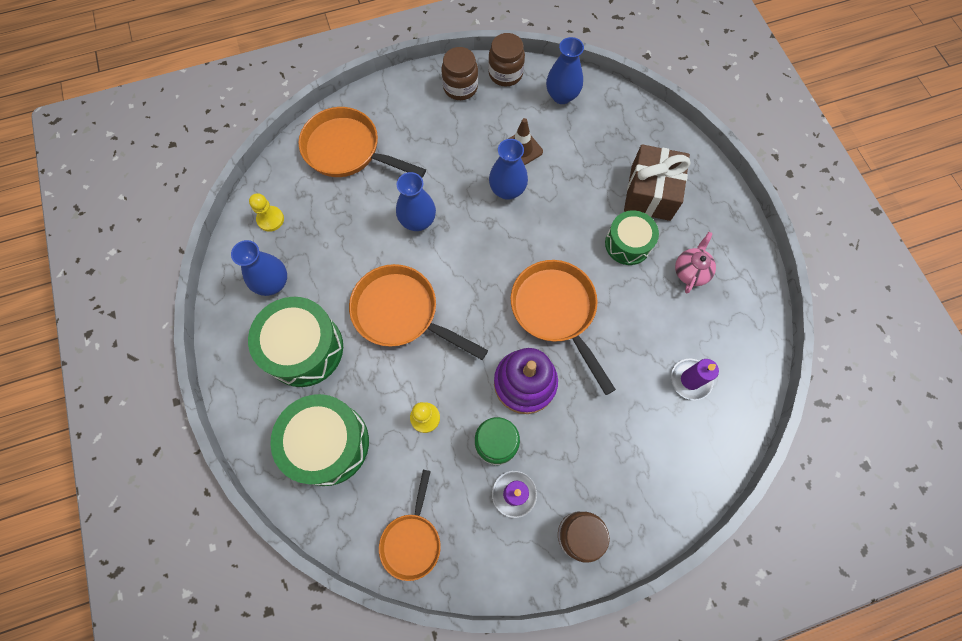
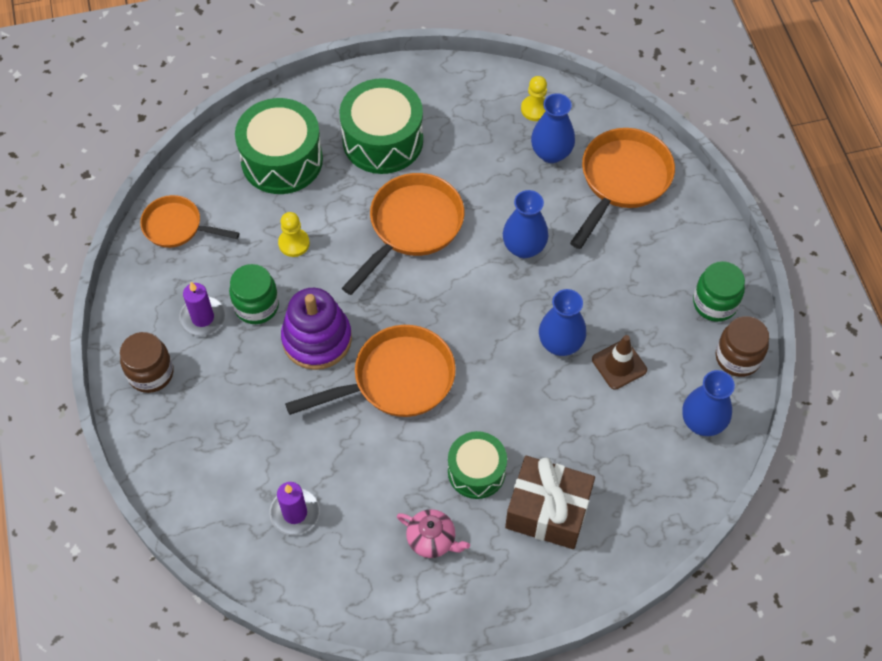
camera: 95 degrees right, 10 degrees down
blue vase [231,240,287,296] -> blue vase moved to [531,93,575,163]
brown jar [441,47,478,100] -> green jar [693,261,745,322]

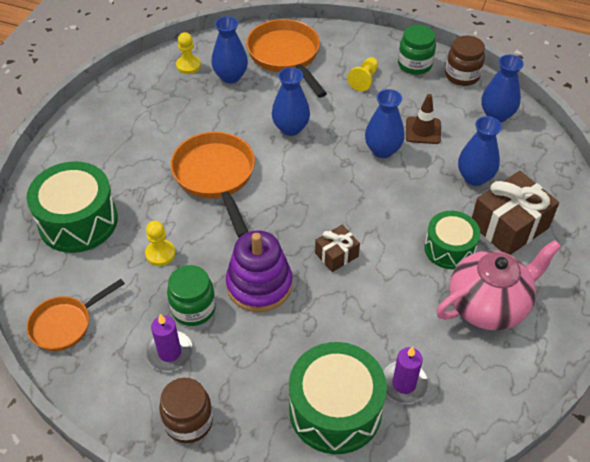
camera: 55 degrees left, 10 degrees down
orange pan [285,325,456,417] -> brown gift [315,225,360,272]
green drum [339,78,423,174] -> green drum moved to [289,342,387,454]
pink teapot [397,509,470,558] -> pink teapot [436,240,561,330], size x1.89
none -> yellow pawn [347,57,378,91]
none -> blue vase [458,116,502,186]

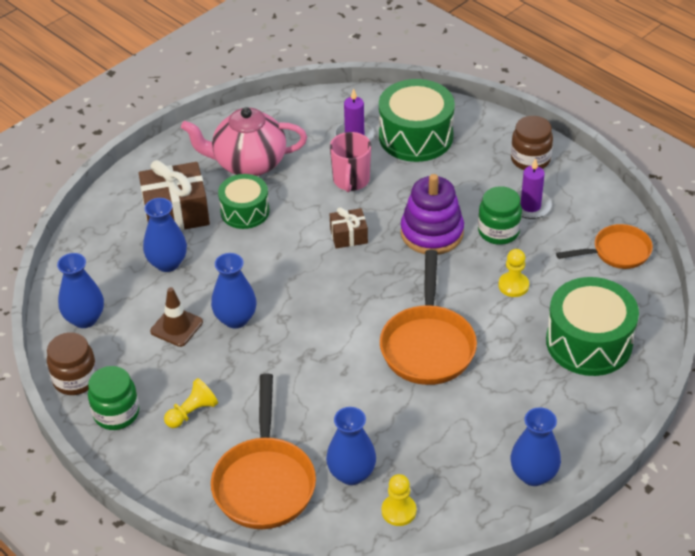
camera: 155 degrees left, 5 degrees down
blue vase [272,67,310,136] -> blue vase moved to [511,407,561,486]
none -> pink mug [330,132,371,192]

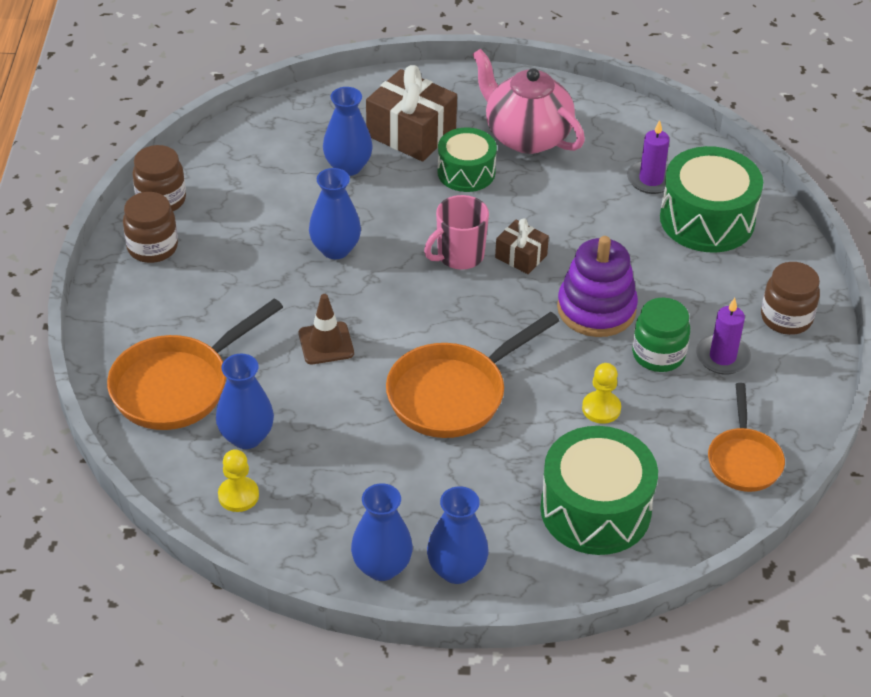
camera: 45 degrees right, 0 degrees up
blue vase [57,253,104,328] -> blue vase moved to [427,486,489,584]
green jar [88,366,139,430] -> brown jar [123,192,178,263]
brown traffic cone [150,287,203,347] -> brown traffic cone moved to [299,294,354,364]
yellow pawn [164,378,218,428] -> none
pink mug [330,132,371,192] -> pink mug moved to [424,195,489,270]
orange pan [556,224,653,269] -> orange pan turned 60 degrees clockwise [708,383,785,492]

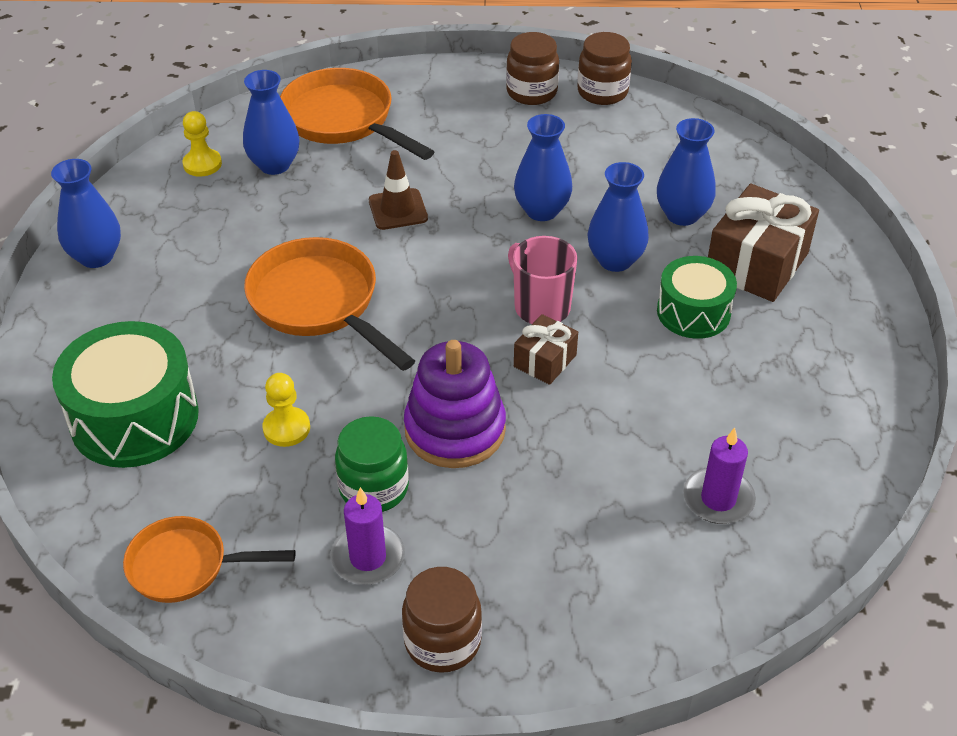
camera: 90 degrees right, 0 degrees up
blue vase [427,486,489,584] -> blue vase moved to [587,162,649,272]
pink teapot [472,49,585,154] -> none
green drum [660,146,763,253] -> none

